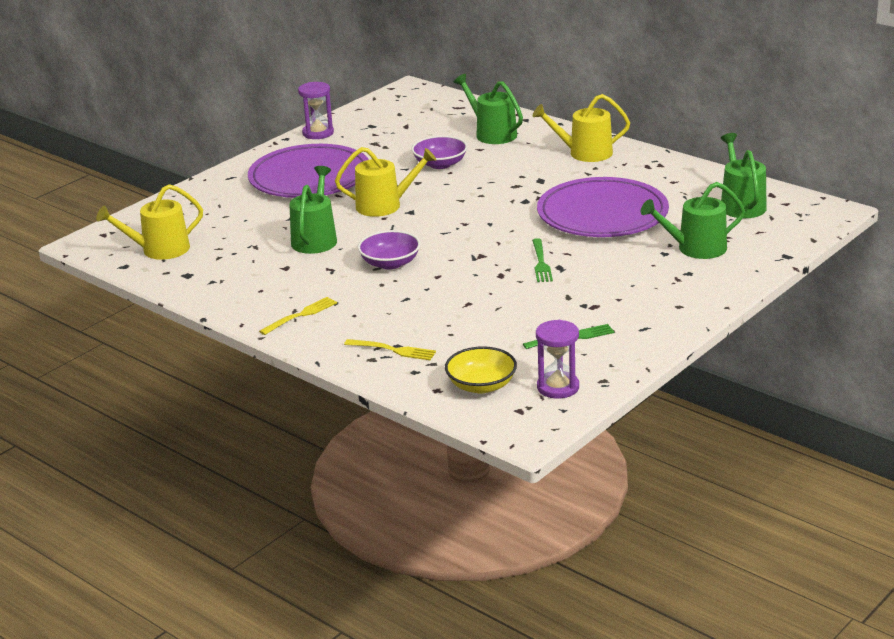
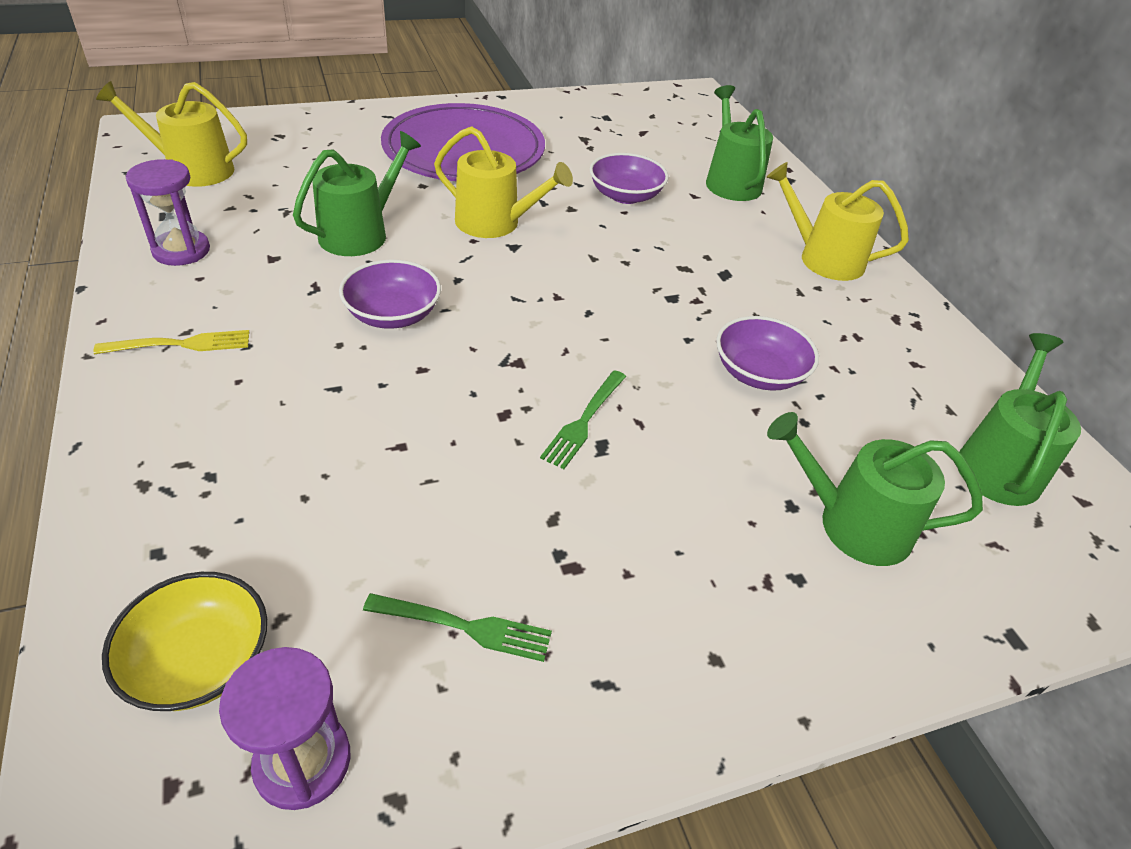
camera: 25 degrees right, 15 degrees up
purple hourglass [298,82,334,139] -> purple hourglass moved to [126,159,210,266]
yellow fork [344,339,436,360] -> none
purple plate [537,177,669,237] -> purple bowl [716,316,819,391]

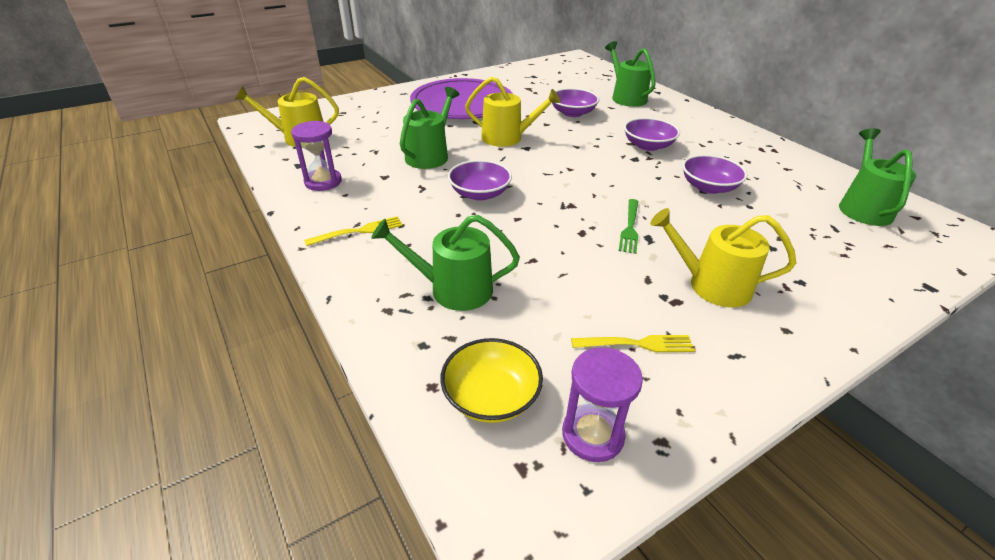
camera: 10 degrees left, 5 degrees down
green fork [363,593,552,662] -> yellow fork [571,335,695,352]
yellow watering can [766,162,909,281] -> yellow watering can moved to [650,208,796,307]
green watering can [767,412,983,566] -> green watering can moved to [371,215,520,311]
none -> purple bowl [624,118,680,151]

